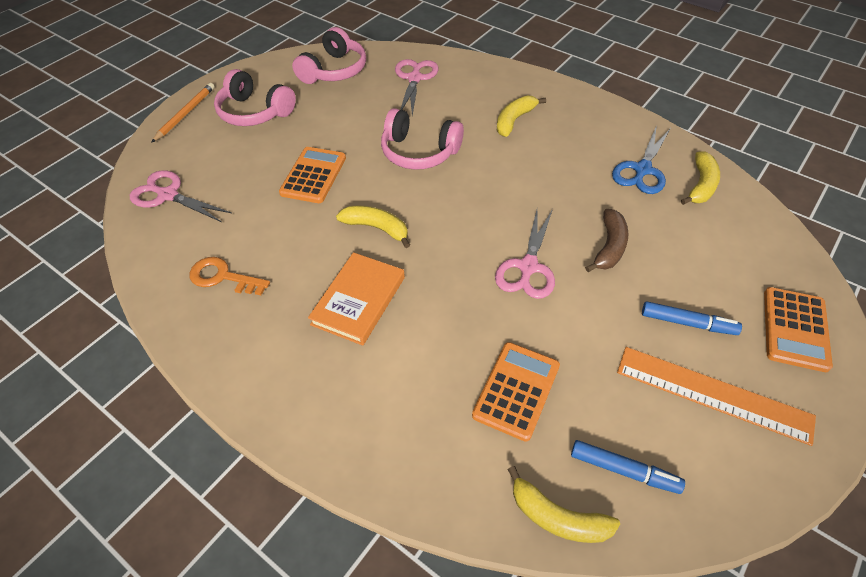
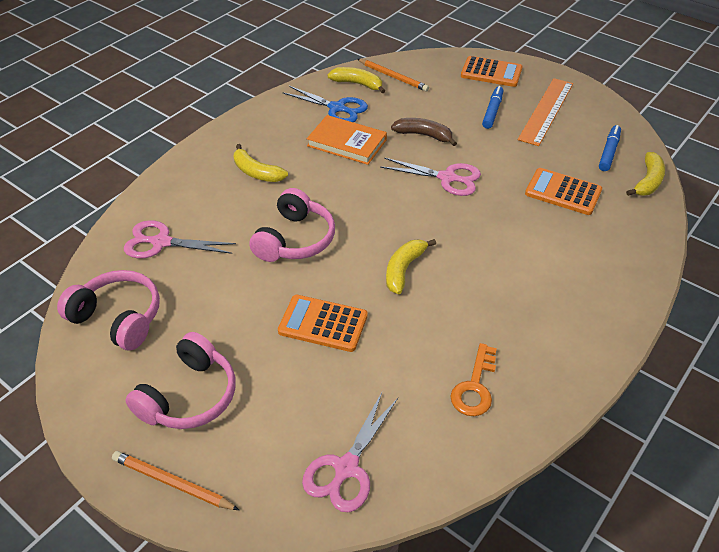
camera: 90 degrees left, 5 degrees down
orange book [308,252,405,346] -> orange book moved to [307,115,387,165]
none -> orange pencil [358,59,429,92]

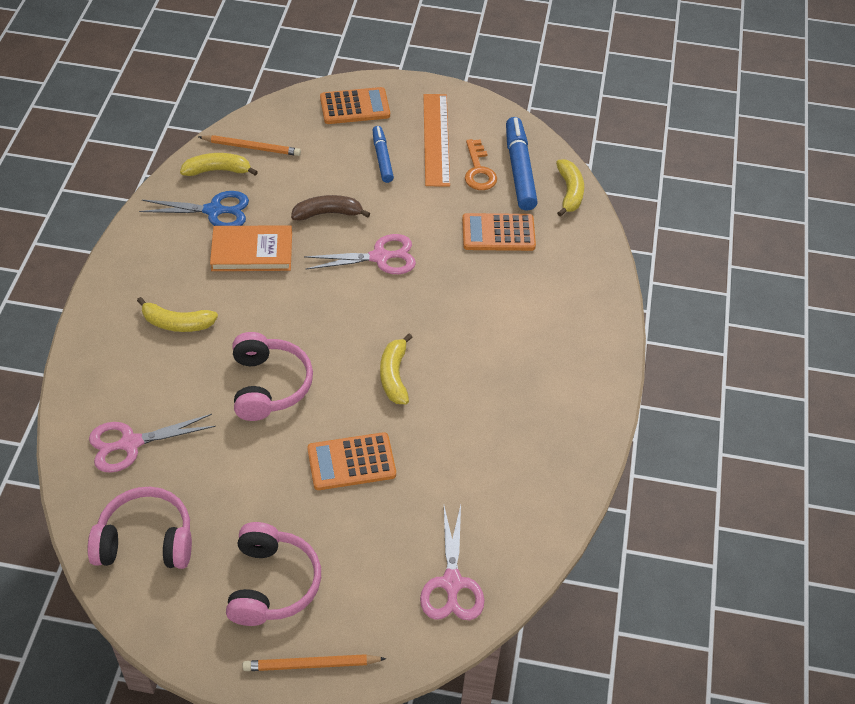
camera: 30 degrees left, 5 degrees up
orange key [450,343,497,416] -> orange key moved to [465,139,497,190]
blue marker [599,125,621,171] -> blue marker [506,117,538,211], size x1.62

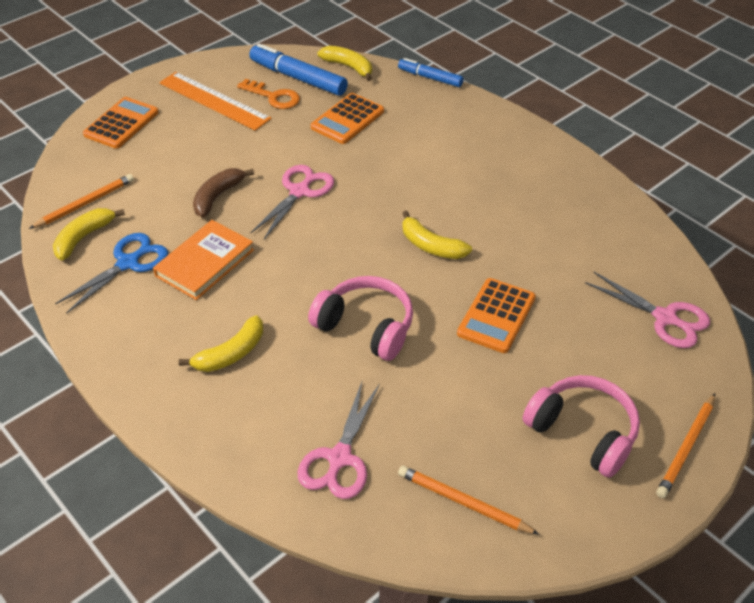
camera: 50 degrees left, 5 degrees down
pink headphones [88,487,192,569] -> orange pencil [398,466,540,535]
blue marker [373,126,394,183] -> blue marker moved to [398,58,464,87]

